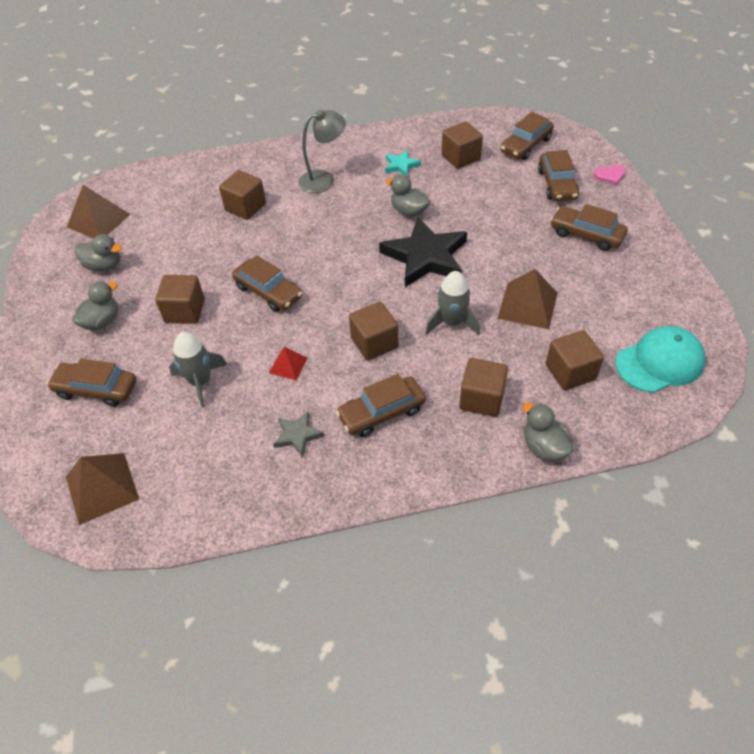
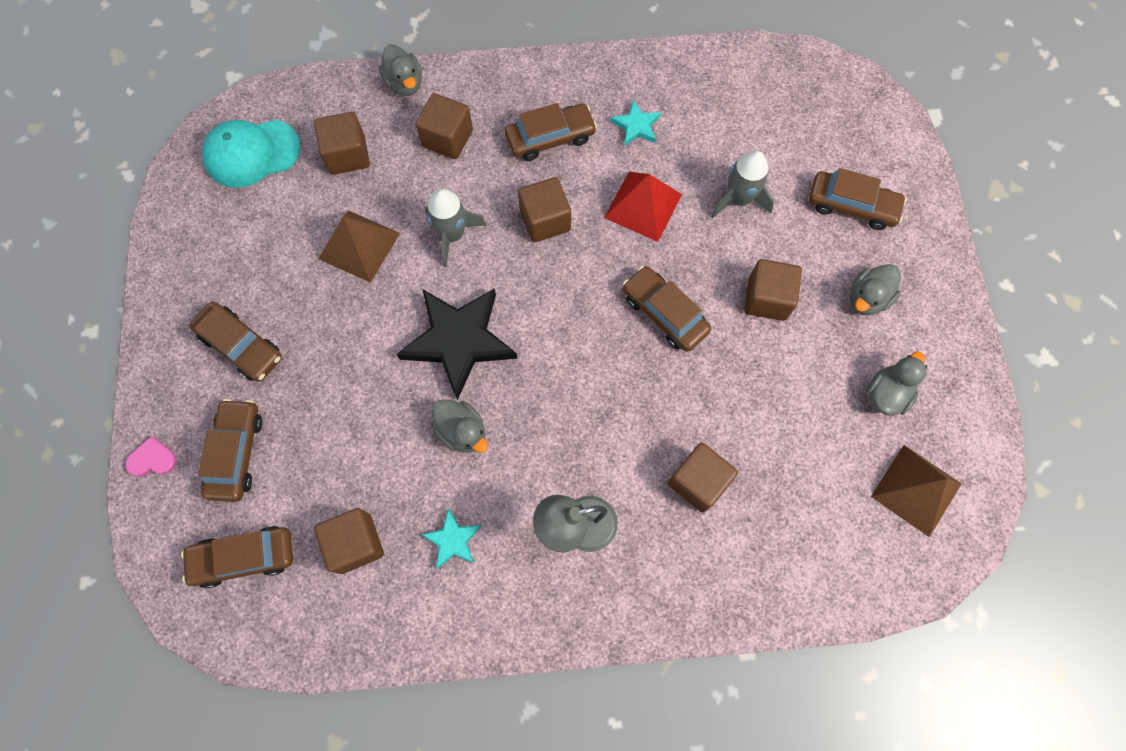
camera: 175 degrees left, 20 degrees up
brown pyramid [66,453,139,525] -> none
grey duck [74,234,122,271] -> grey duck turned 105 degrees clockwise [867,352,927,416]
red pyramid [269,347,308,380] -> red pyramid [604,172,682,242], size x1.80
grey star [273,411,324,457] -> turquoise star [611,100,661,146]
brown car [500,112,554,160] -> brown car turned 150 degrees counterclockwise [181,526,293,588]

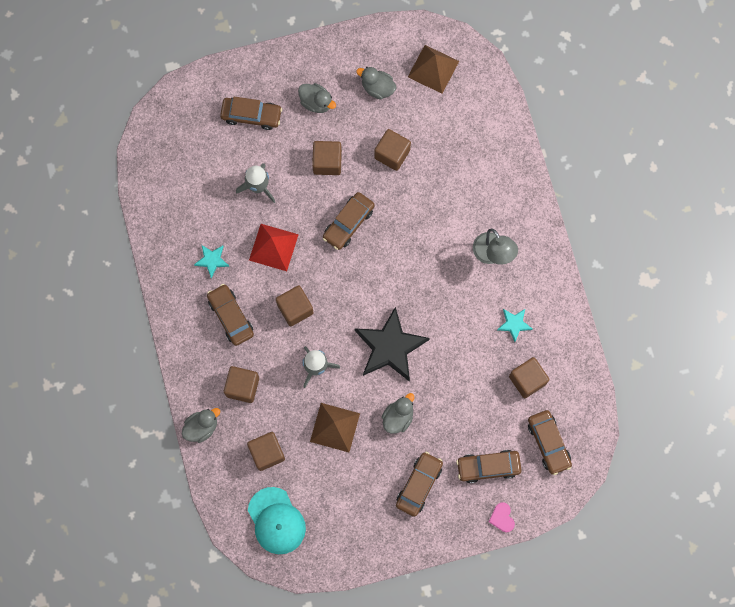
camera: 100 degrees left, 5 degrees up
grey duck [432,399,488,453] -> grey duck moved to [382,393,414,434]
brown cube [668,443,738,513] -> brown cube moved to [374,129,411,171]
brown car [809,168,907,230] -> brown car turned 90 degrees clockwise [220,97,282,130]

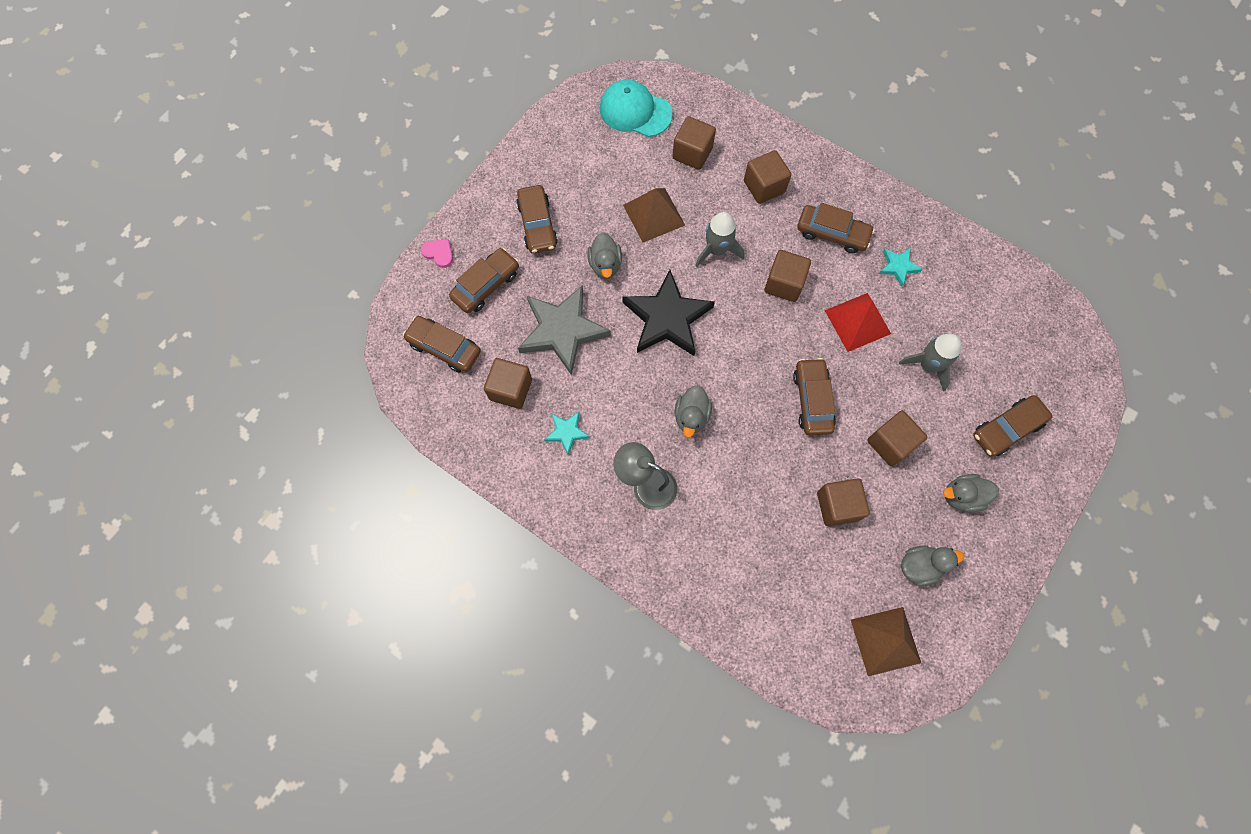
camera: 140 degrees right, 5 degrees down
grey duck [182,408,220,443] -> grey duck moved to [674,385,712,438]
none -> grey star [518,285,611,376]

